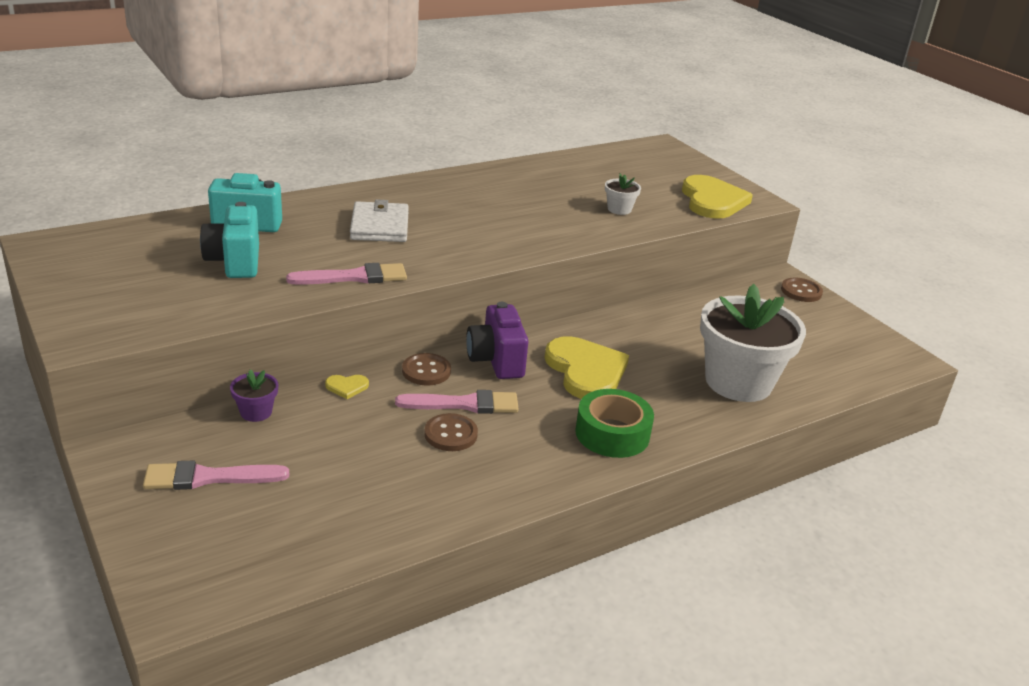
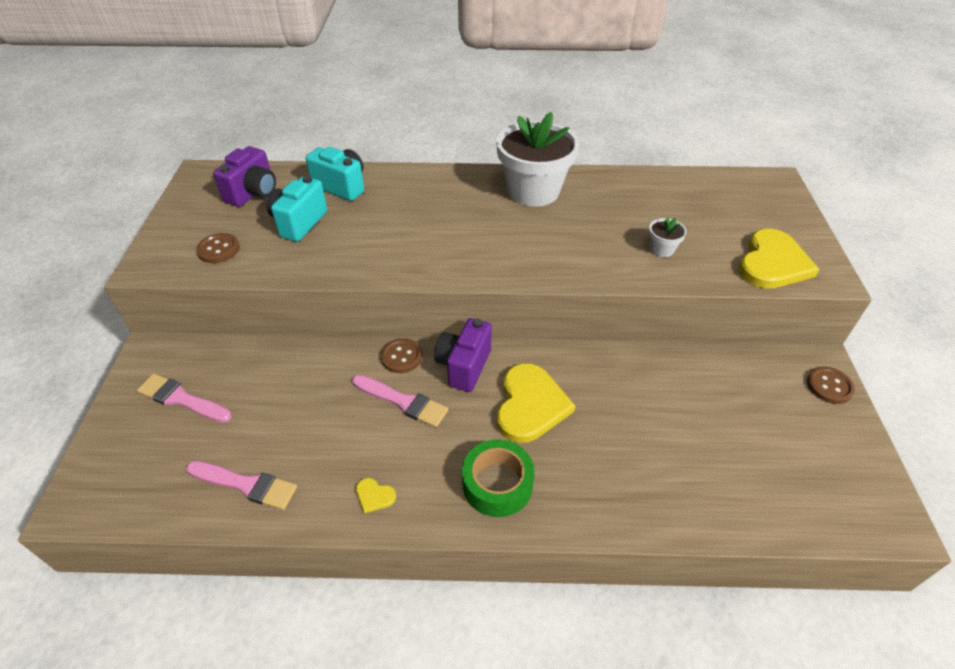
camera: 35 degrees right, 15 degrees up
purple flower pot [230,370,278,422] -> none
pink brush [286,263,407,285] -> pink brush moved to [186,461,297,510]
yellow heart [325,375,369,399] -> yellow heart moved to [356,478,396,513]
white wallet [350,199,409,242] -> none
brown button [424,413,478,451] -> brown button moved to [196,233,240,263]
white flower pot [700,284,806,402] -> white flower pot moved to [496,112,579,207]
none -> purple camera [213,146,276,207]

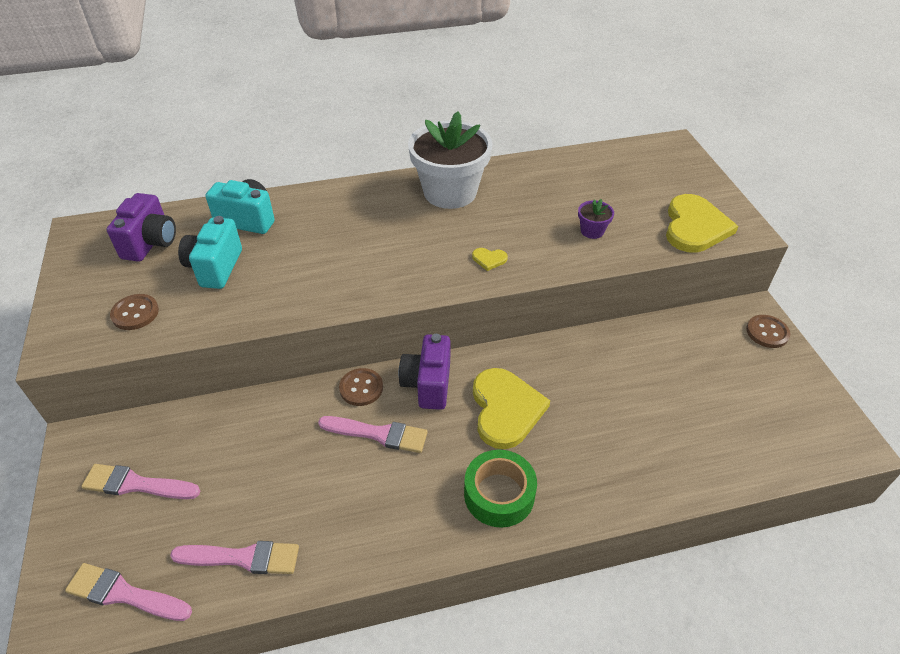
camera: 15 degrees left, 0 degrees up
yellow heart [356,478,396,513] -> yellow heart moved to [472,248,508,271]
white flower pot [649,216,687,257] -> purple flower pot [578,199,614,239]
none -> pink brush [65,563,192,621]

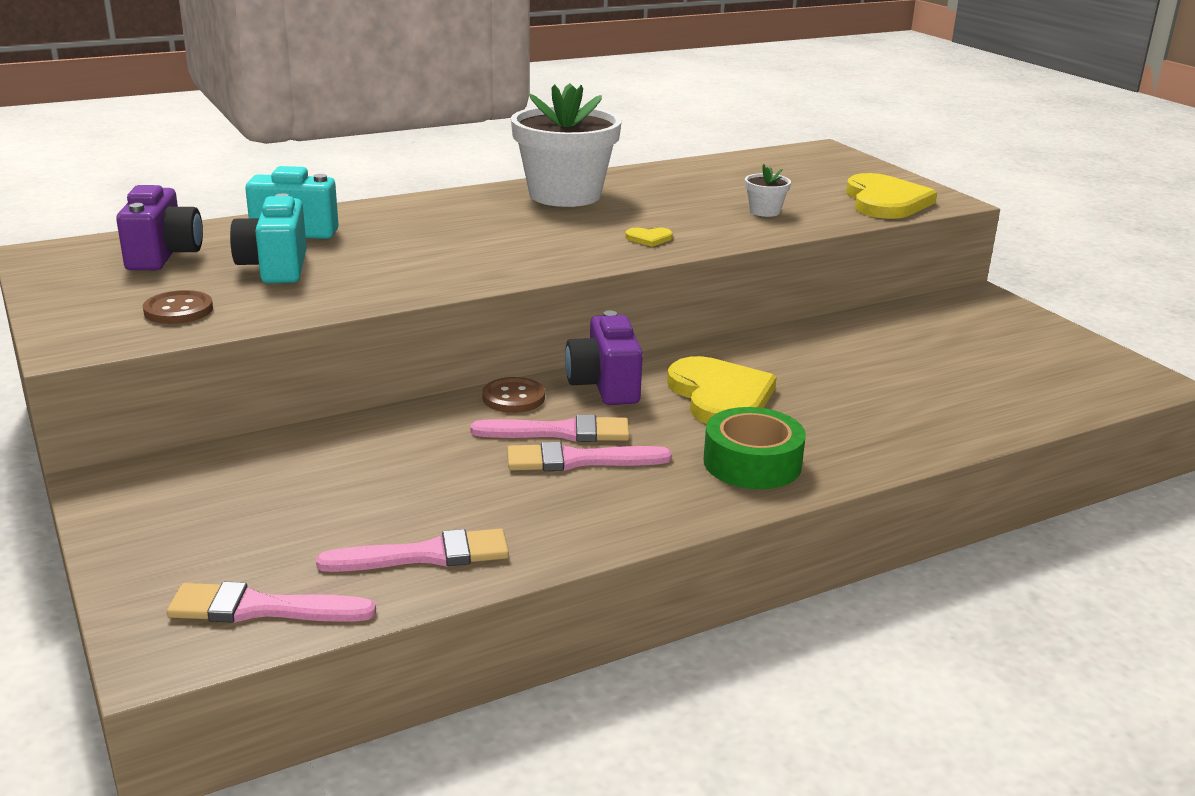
camera: 15 degrees left, 20 degrees down
pink brush [81,464,201,499] -> pink brush moved to [507,442,672,471]
purple flower pot [578,199,614,239] -> white flower pot [745,164,791,217]
brown button [746,315,790,348] -> none

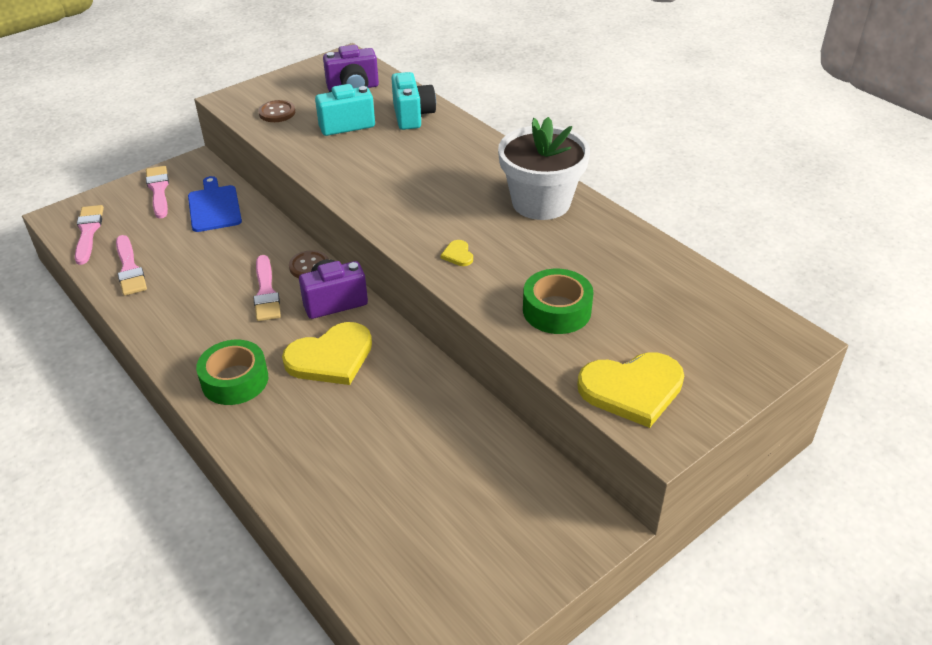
camera: 80 degrees right, 15 degrees up
pink brush [507,442,672,471] -> pink brush moved to [146,166,169,219]
white flower pot [745,164,791,217] -> green tape [523,269,593,334]
none -> blue cutting board [188,176,242,232]

